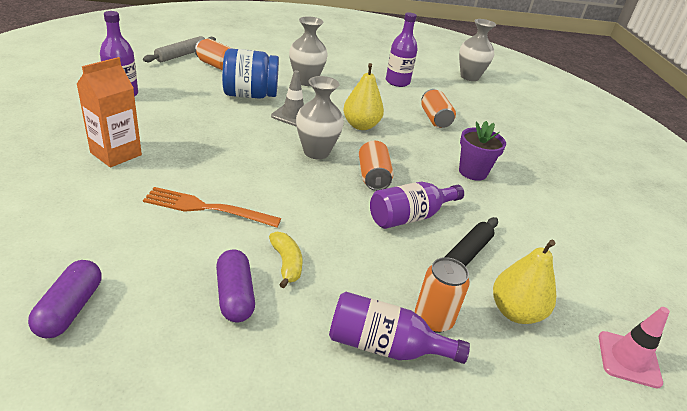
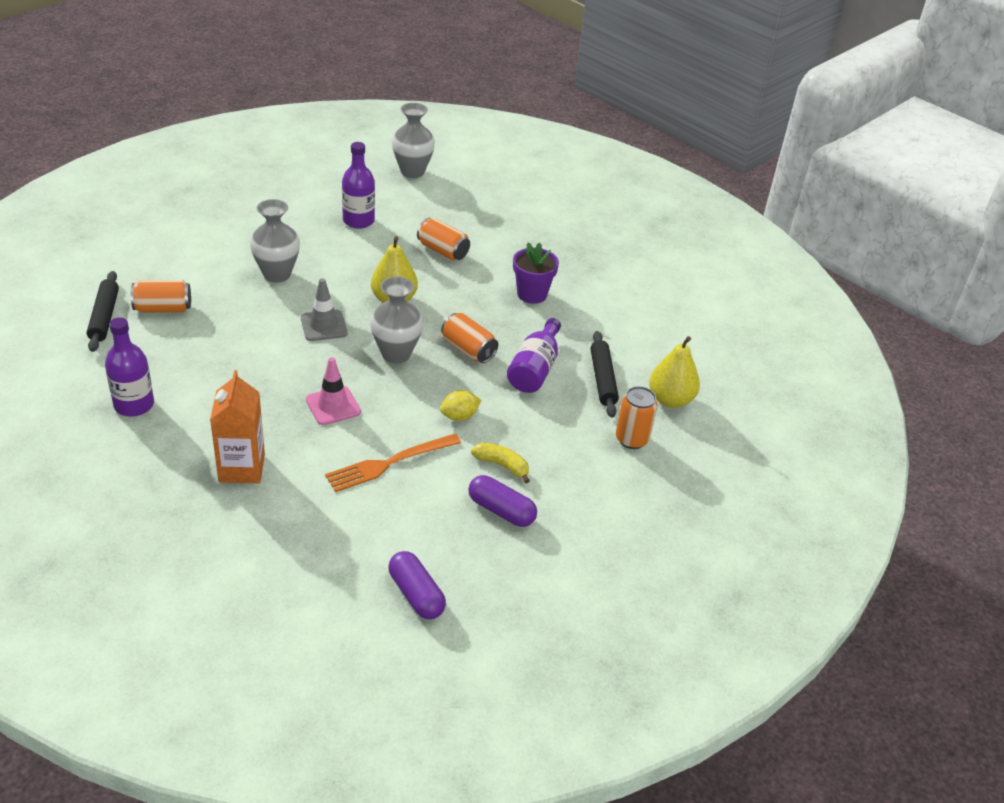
camera: 40 degrees left, 5 degrees up
grey rolling pin [143,36,216,62] -> black rolling pin [87,271,119,352]
blue jar [222,49,279,99] -> none
purple bottle [329,292,470,364] -> none
pink traffic cone [599,307,670,389] -> pink traffic cone moved to [306,357,361,425]
none -> yellow lemon [440,390,481,421]

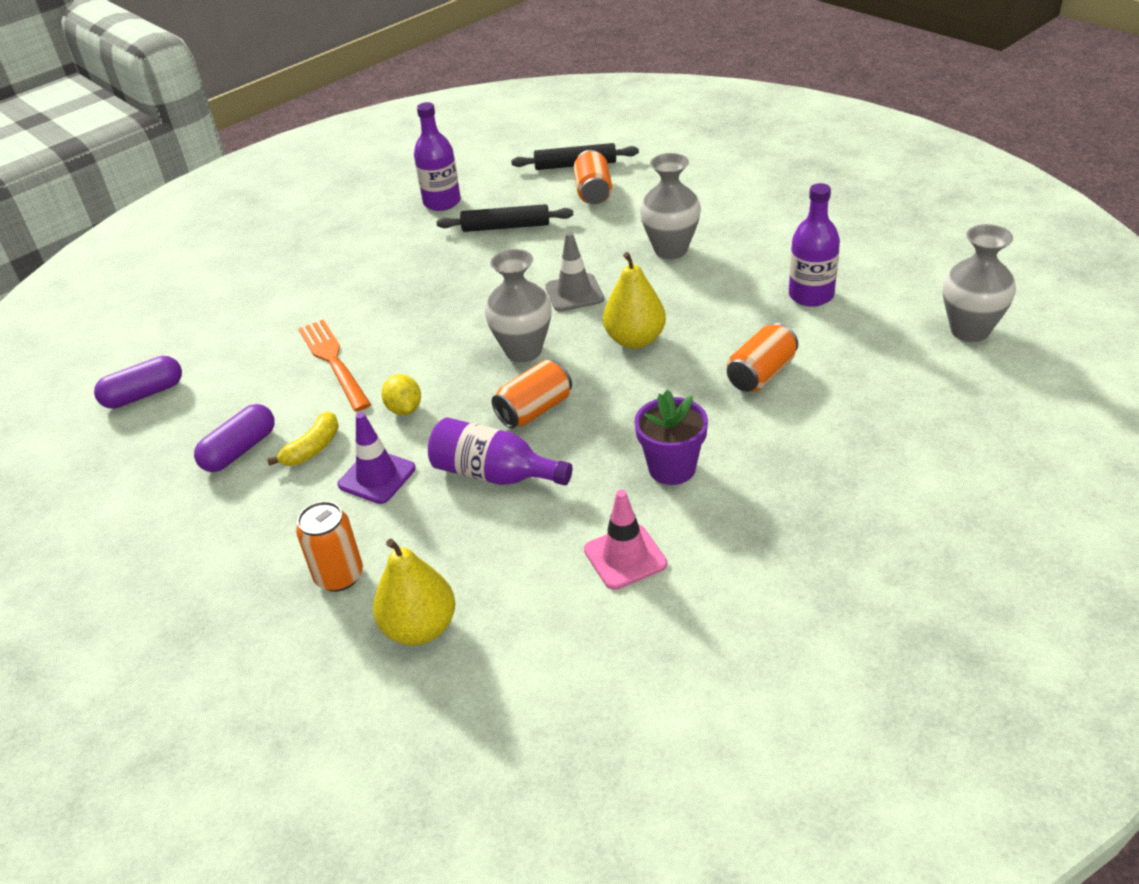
camera: 100 degrees right, 0 degrees up
orange carton [210,370,265,483] -> none
pink traffic cone [306,357,361,425] -> pink traffic cone moved to [584,490,667,590]
black rolling pin [590,331,619,418] -> black rolling pin moved to [437,204,573,232]
none -> purple traffic cone [337,412,416,504]

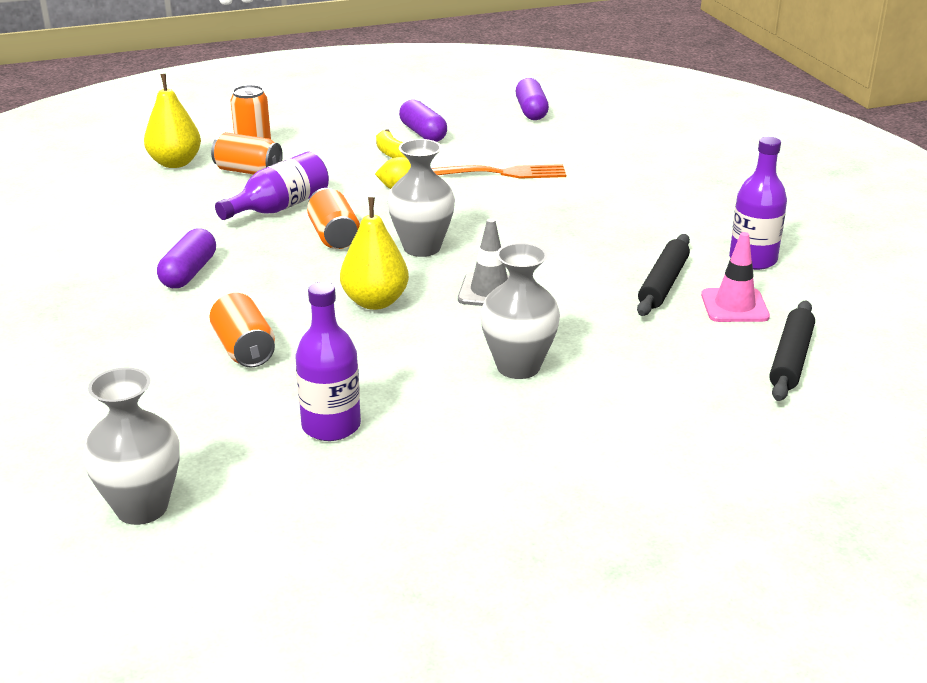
camera: 110 degrees right, 10 degrees down
purple traffic cone [337,412,416,504] -> none
orange can [574,150,612,204] -> orange can moved to [211,132,283,174]
pink traffic cone [584,490,667,590] -> pink traffic cone moved to [701,232,770,322]
purple flower pot [634,390,708,485] -> purple capsule [157,229,216,288]

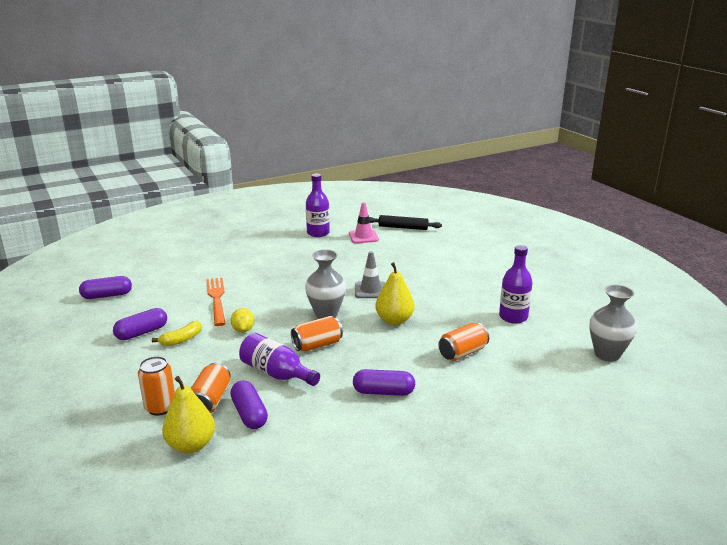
camera: 100 degrees left, 5 degrees down
grey vase [480,243,560,379] -> none
black rolling pin [637,234,690,316] -> none
none -> purple capsule [230,380,268,429]

